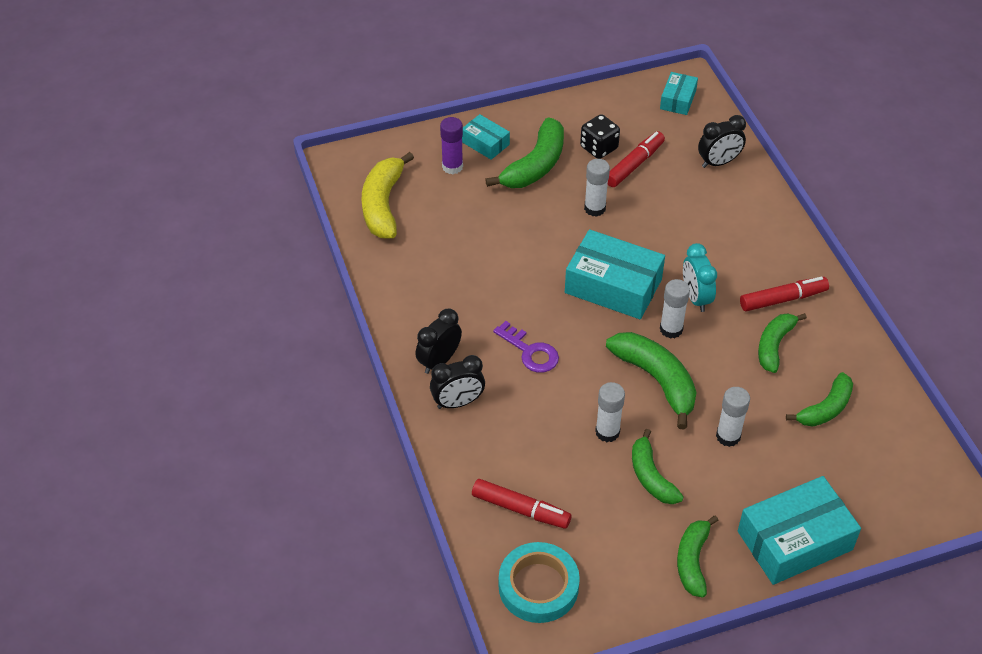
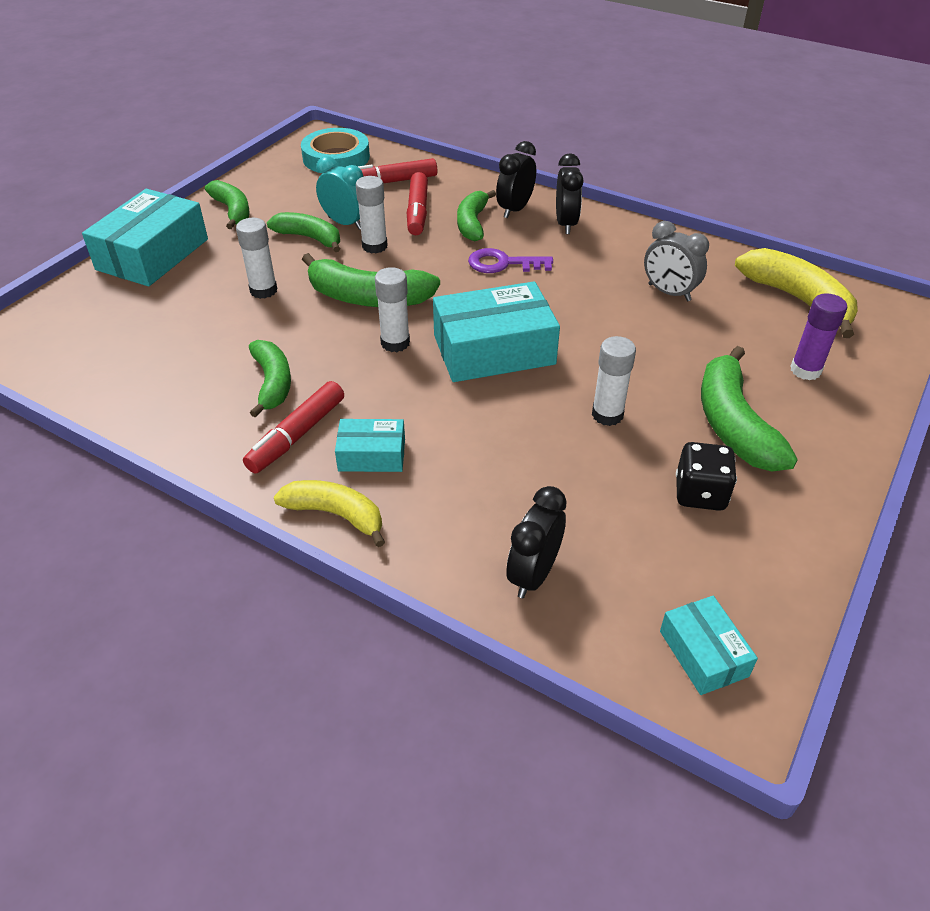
camera: 140 degrees right, 5 degrees down
turquoise box [462,114,510,160] -> turquoise box moved to [335,419,405,472]
red marker [608,131,665,187] -> red marker moved to [407,172,428,235]
turquoise clock [683,243,717,312] -> turquoise clock moved to [316,156,364,230]
green banana [786,372,853,427] -> green banana moved to [457,190,496,241]
none -> yellow banana [274,480,385,547]
none -> grey clock [644,221,709,301]

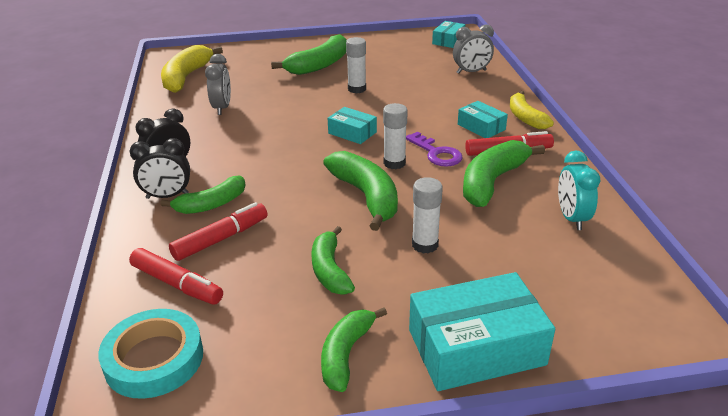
camera: 130 degrees left, 10 degrees down
green banana [249,340,291,418] -> green banana [463,140,545,207], size x1.51
turquoise clock [316,156,364,230] -> turquoise clock moved to [558,150,600,230]
white glue stick [356,176,387,254] -> none
turquoise box [433,282,560,382] -> turquoise box [328,107,377,144], size x0.53
purple key [468,248,553,273] -> purple key moved to [406,132,463,167]
black clock [506,486,567,598] -> grey clock [453,24,494,74]
black dice [676,442,737,511] -> none
purple glue stick [790,293,848,380] -> none

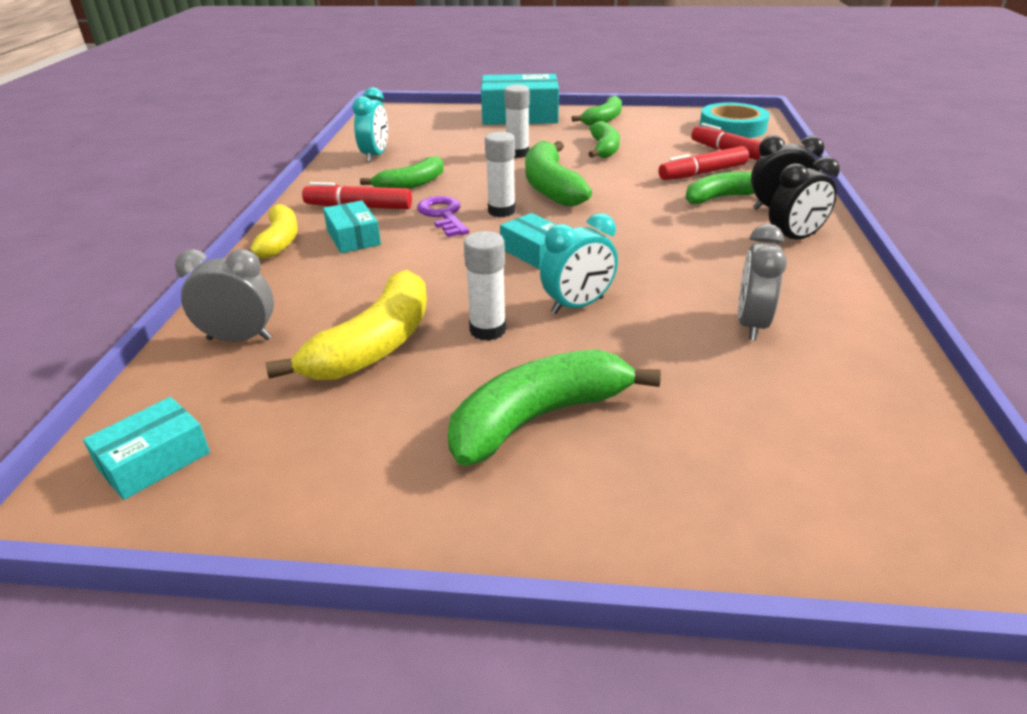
camera: 165 degrees left, 0 degrees up
yellow banana [161,45,223,93] -> yellow banana moved to [265,270,427,380]
green banana [463,140,545,207] -> green banana [360,156,443,189], size x0.66
none -> turquoise clock [540,213,618,314]

